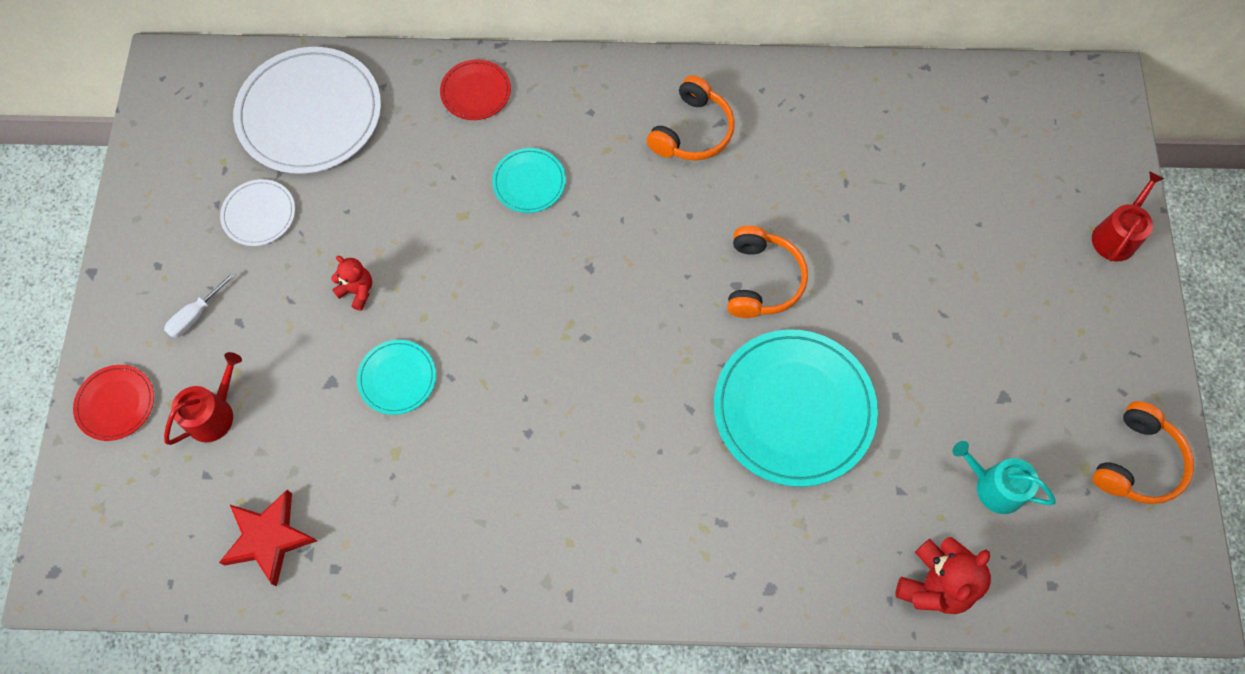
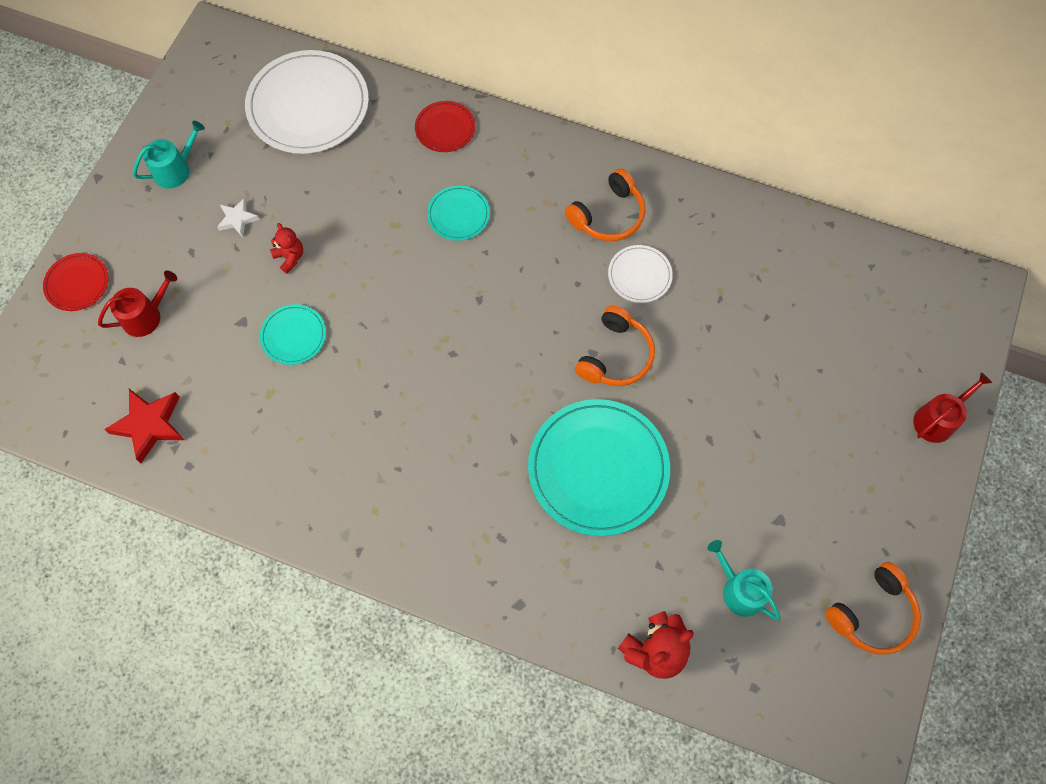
camera: 20 degrees right, 0 degrees up
white screwdriver [164,272,236,338] -> none
white plate [220,179,295,246] -> white plate moved to [608,245,673,303]
none -> turquoise watering can [133,121,205,189]
none -> white star [217,198,260,237]

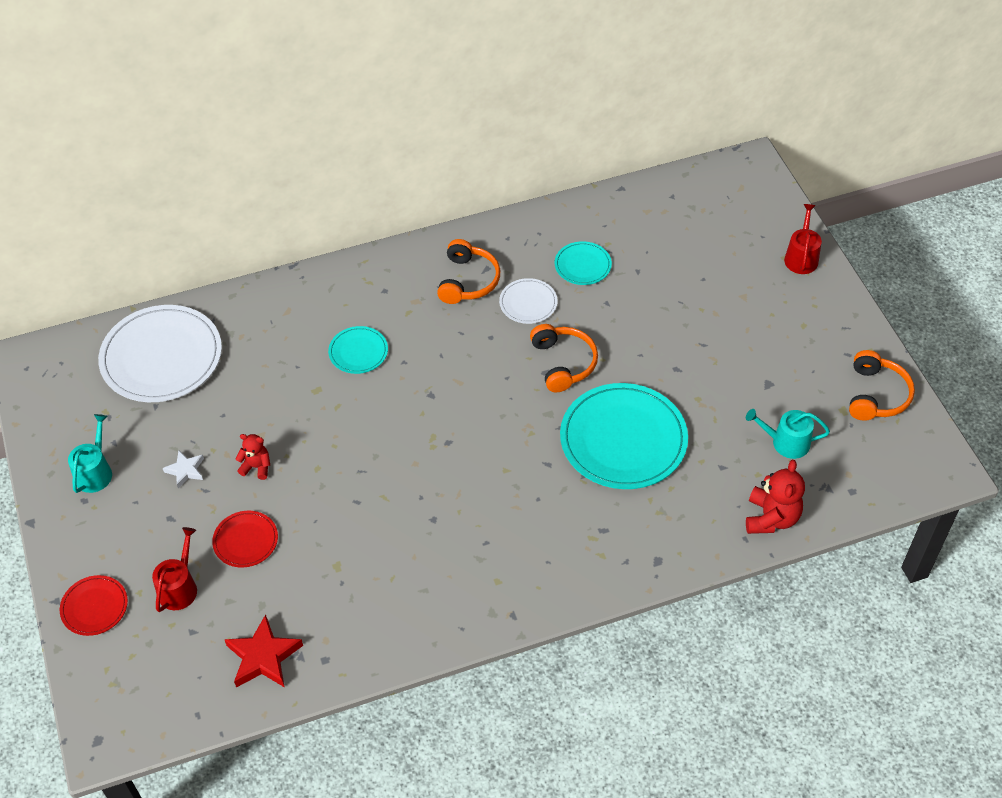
camera: 40 degrees left, 15 degrees down
turquoise plate [260,304,326,365] -> turquoise plate moved to [555,241,612,285]
red plate [415,101,475,152] -> red plate moved to [212,511,278,568]

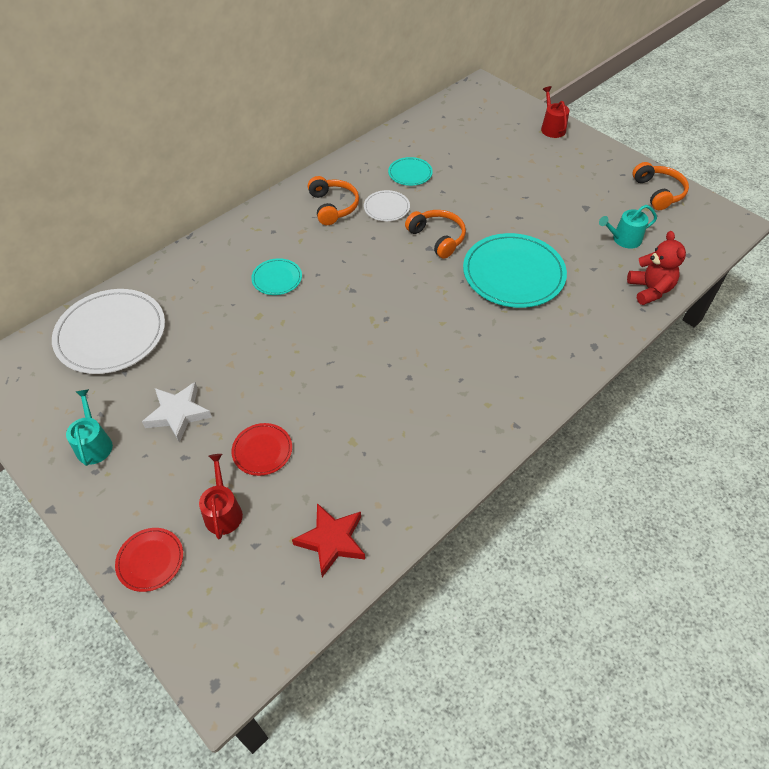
camera: 25 degrees left, 0 degrees up
white star [163,450,204,488] -> white star [142,382,212,443], size x1.71
red teddy bear [236,434,270,480] -> none

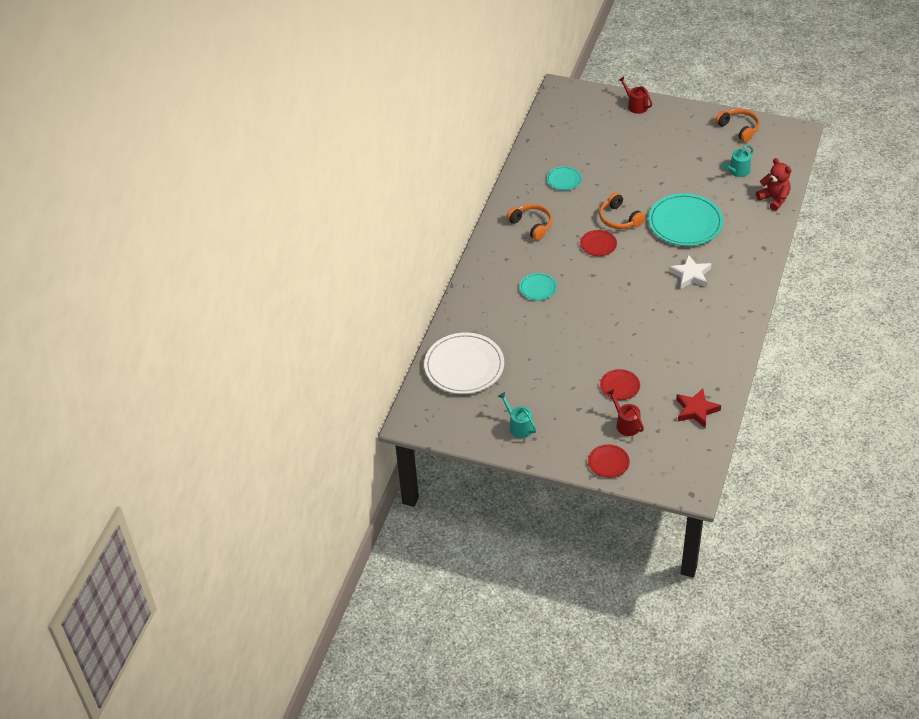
camera: 25 degrees left, 5 degrees down
white star [142,382,212,443] -> white star moved to [669,255,711,289]
white plate [364,190,410,221] -> none
orange headphones [405,210,466,259] -> orange headphones turned 150 degrees counterclockwise [599,192,645,229]
none -> red plate [580,230,617,256]

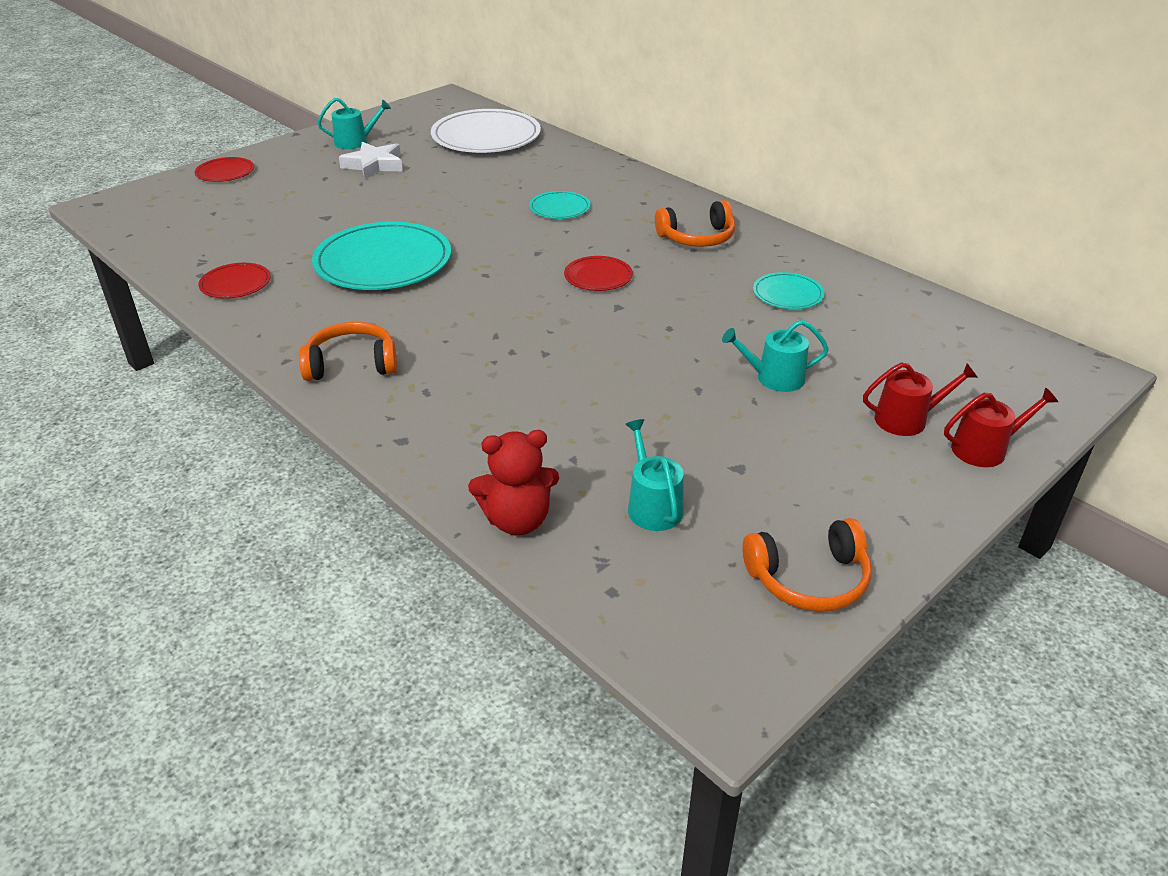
camera: 115 degrees right, 10 degrees down
orange headphones [599,192,645,229] -> orange headphones moved to [299,322,397,381]
red plate [600,369,640,400] -> red plate moved to [198,263,271,299]
red watering can [607,389,644,436] -> red watering can moved to [863,362,978,436]
turquoise plate [648,193,724,246] -> turquoise plate moved to [312,221,451,290]
white star [669,255,711,289] -> white star moved to [339,142,403,179]
red star [676,388,721,428] -> none
none -> turquoise watering can [722,320,829,392]

